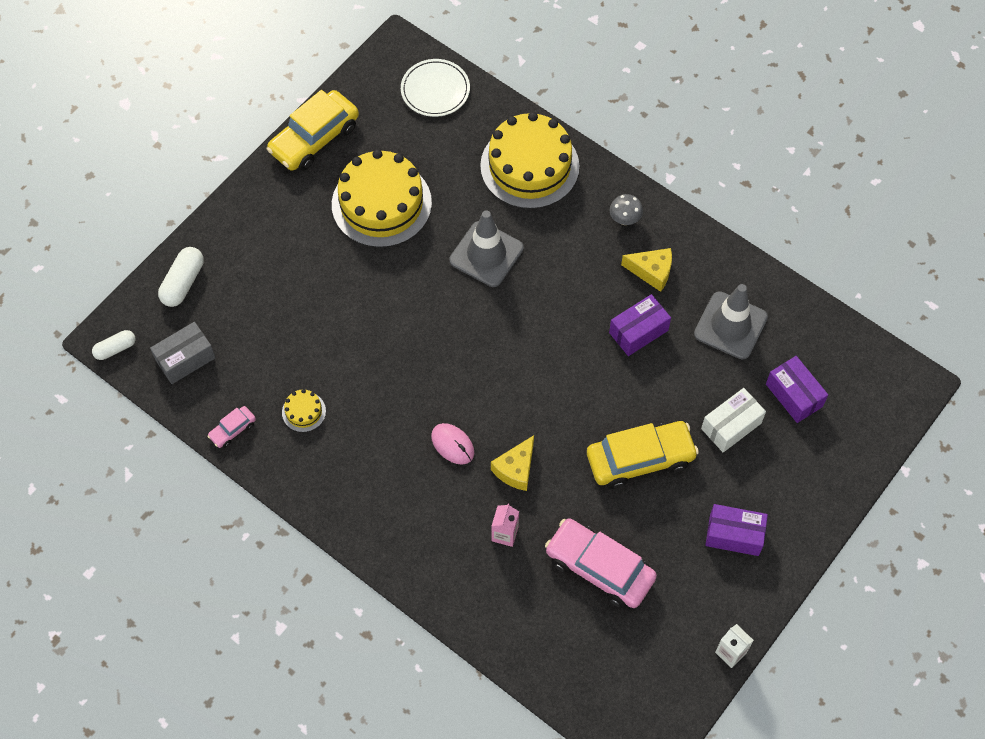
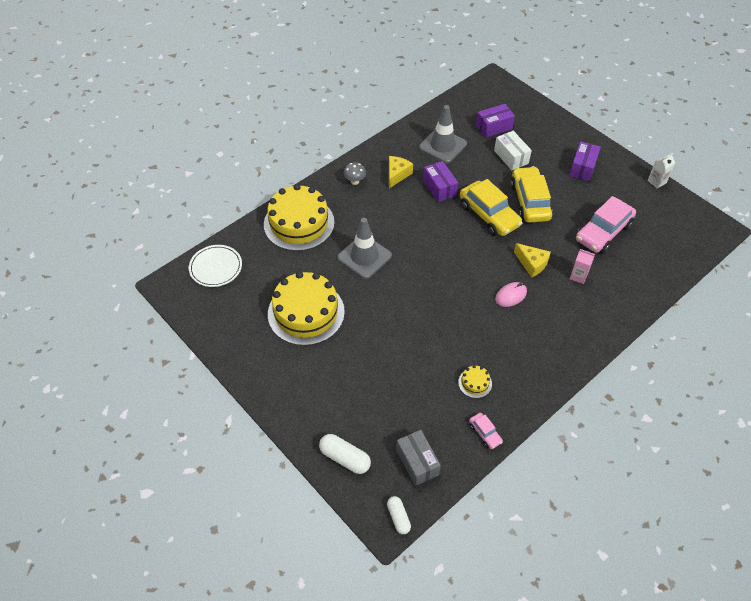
camera: 80 degrees left, 10 degrees down
yellow car [267,90,359,171] -> yellow car moved to [460,179,522,236]

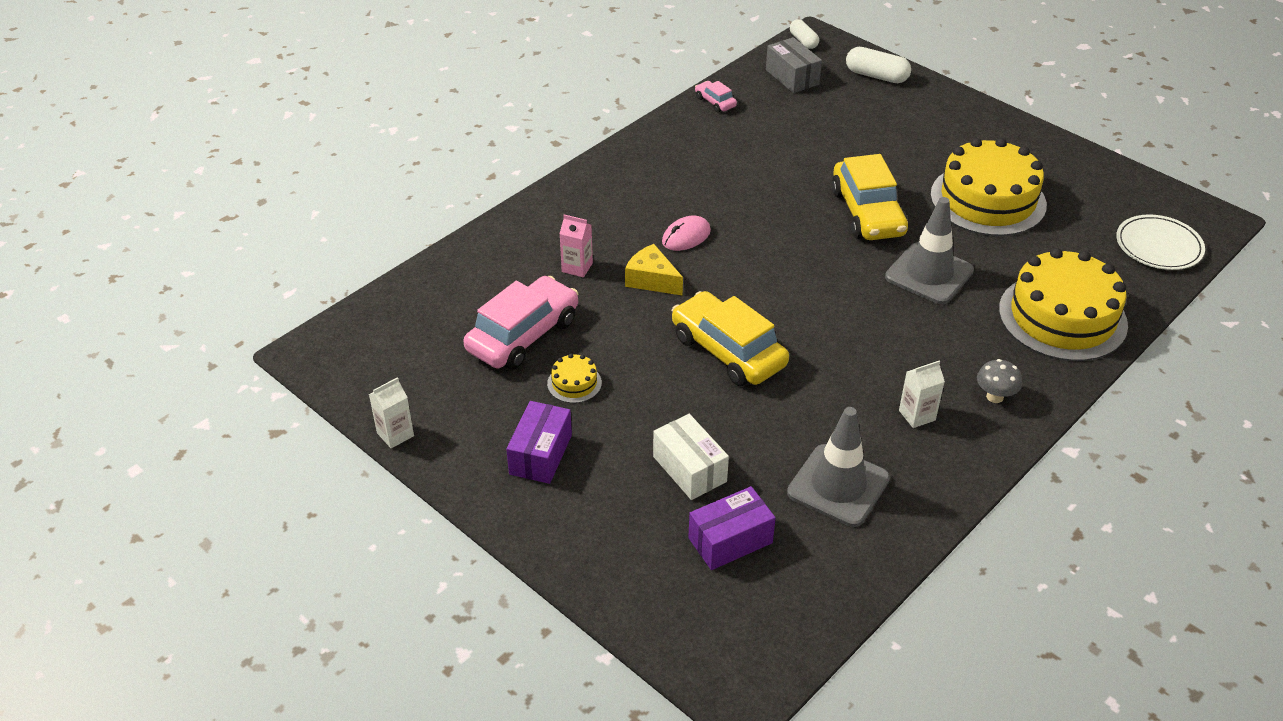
camera: 175 degrees right, 10 degrees down
yellow cheese [389,156,413,188] -> white carton [899,360,945,428]
purple box [423,161,458,202] -> none
yellow cake [458,365,492,398] -> yellow cake moved to [547,354,602,403]
yellow car [510,166,553,223] -> yellow car moved to [832,154,908,240]

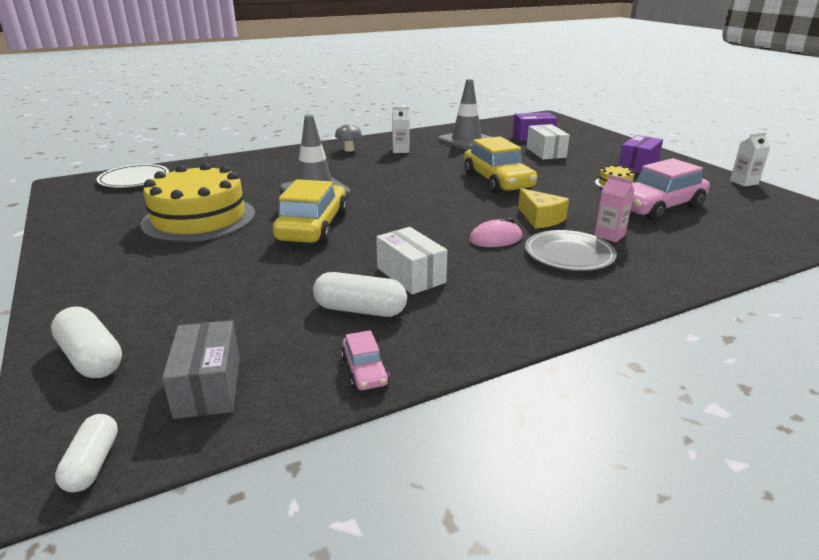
camera: 160 degrees left, 15 degrees down
yellow cake [999,248,1128,361] -> none
none -> white capsule [313,272,407,317]
none -> white box [376,227,447,294]
none -> grey plate [525,230,617,271]

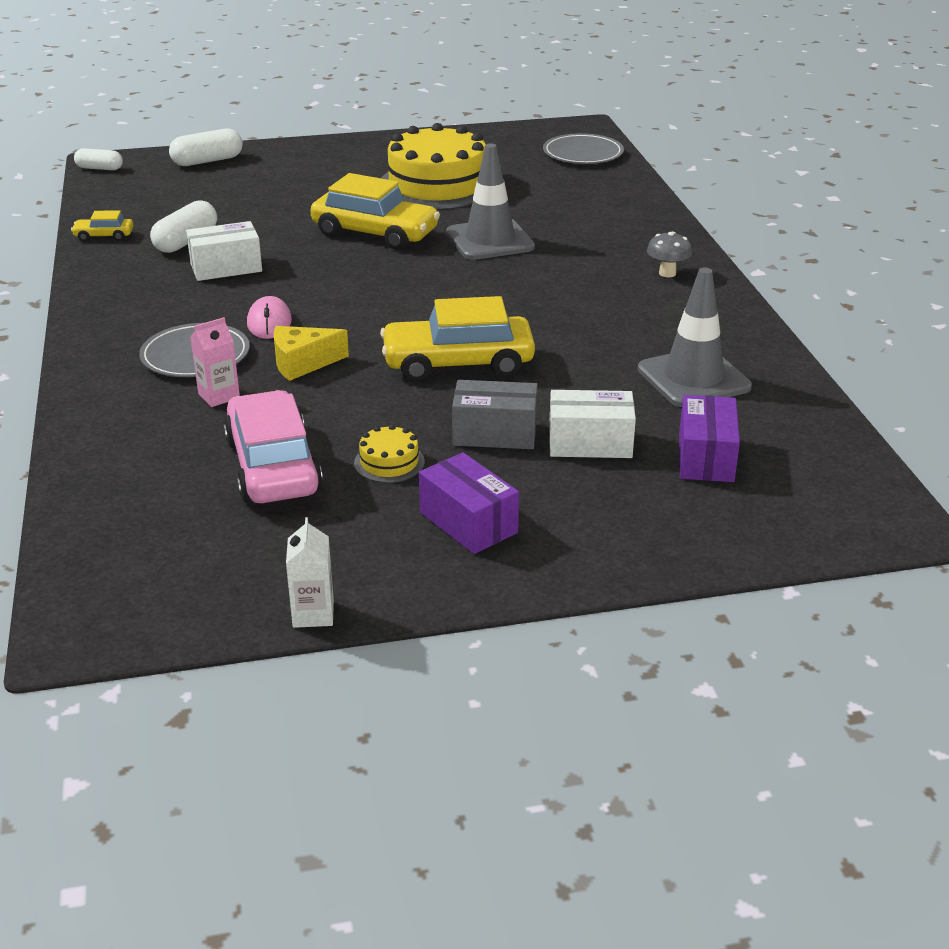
camera: 105 degrees right, 5 degrees up
white plate [96,164,169,188] -> grey plate [543,133,624,164]
grey box [162,320,240,419] -> grey box moved to [452,380,538,449]
pink car [341,330,389,390] -> yellow car [71,210,133,242]
white carton [392,107,410,153] -> none

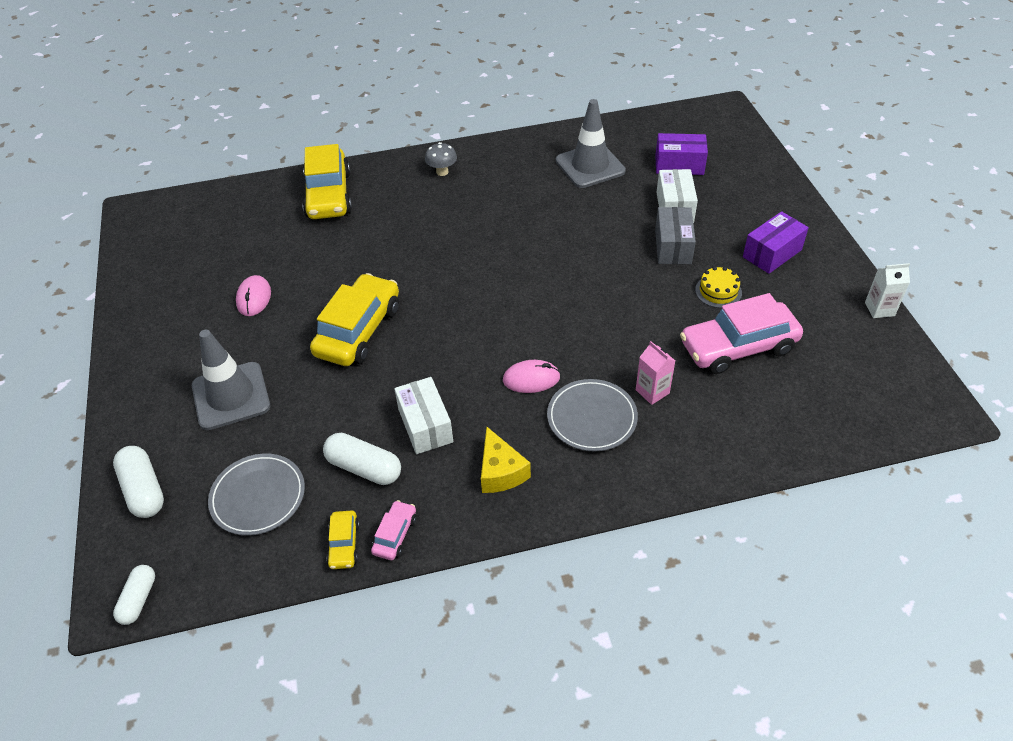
camera: 90 degrees left, 15 degrees up
yellow cheese [274,326,349,381] -> yellow cheese moved to [481,427,531,493]
yellow car [380,296,535,381] -> yellow car moved to [302,144,352,219]
yellow cake [381,123,486,209] -> pink mouse [236,275,271,316]
grey traffic cone [446,143,535,260] -> grey traffic cone moved to [192,330,270,430]
grey plate [543,133,624,164] -> grey plate moved to [208,454,305,536]
none -> pink car [371,500,416,560]

